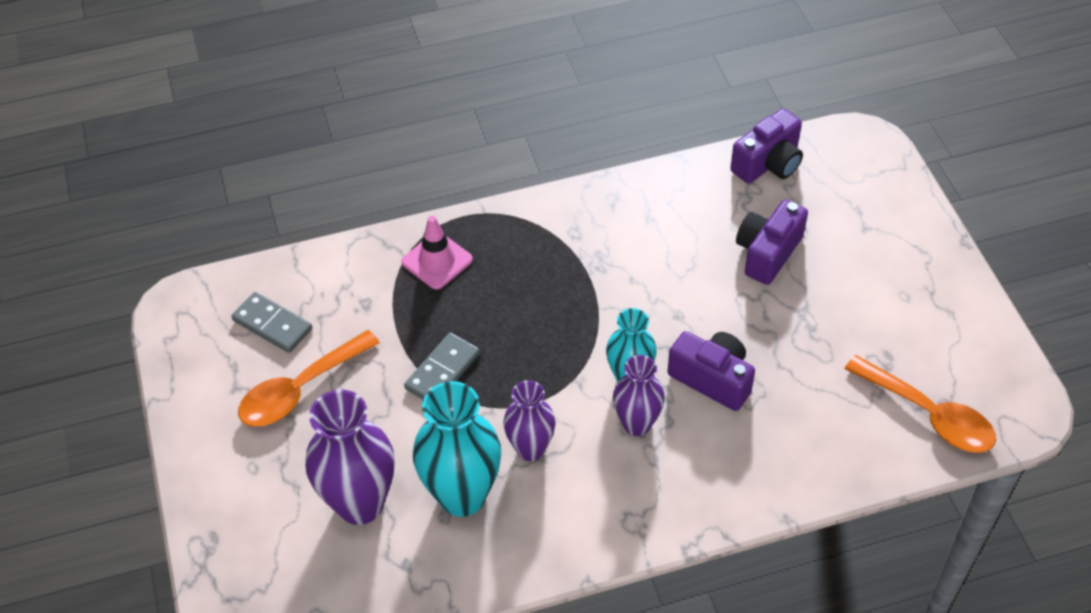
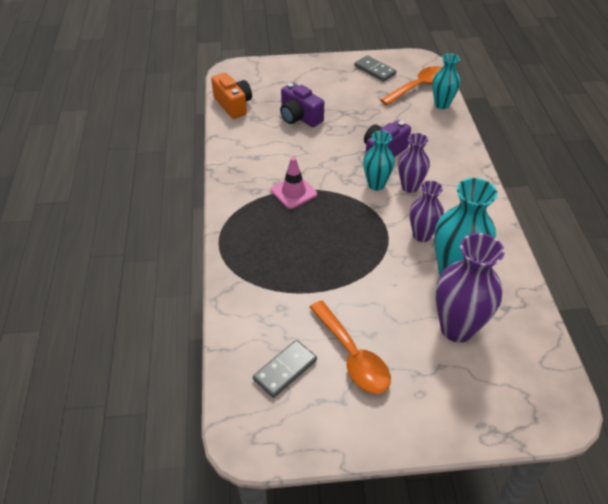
camera: 80 degrees left, 5 degrees down
pink traffic cone [401,216,473,290] -> pink traffic cone moved to [271,157,317,209]
grey domino [404,333,480,399] -> grey domino moved to [355,55,396,82]
purple camera [730,108,803,183] -> orange camera [211,73,252,119]
none -> turquoise vase [432,53,460,109]

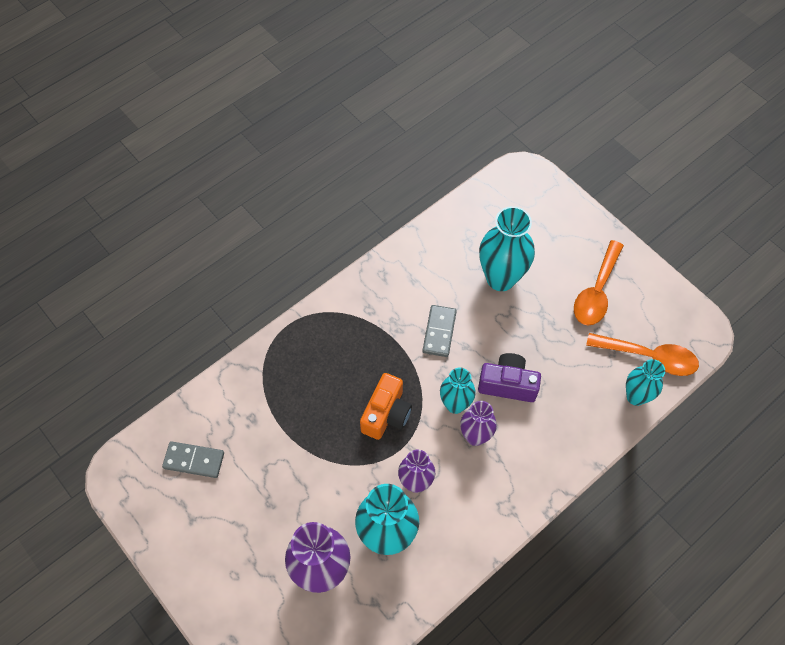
camera: 55 degrees right, 15 degrees up
orange camera [211,73,252,119] -> orange camera moved to [360,373,412,440]
pink traffic cone [271,157,317,209] -> none
purple camera [280,83,324,127] -> turquoise vase [479,206,535,291]
orange spoon [309,300,391,394] -> orange spoon moved to [574,240,624,326]
grey domino [355,55,396,82] -> grey domino moved to [422,305,457,357]

